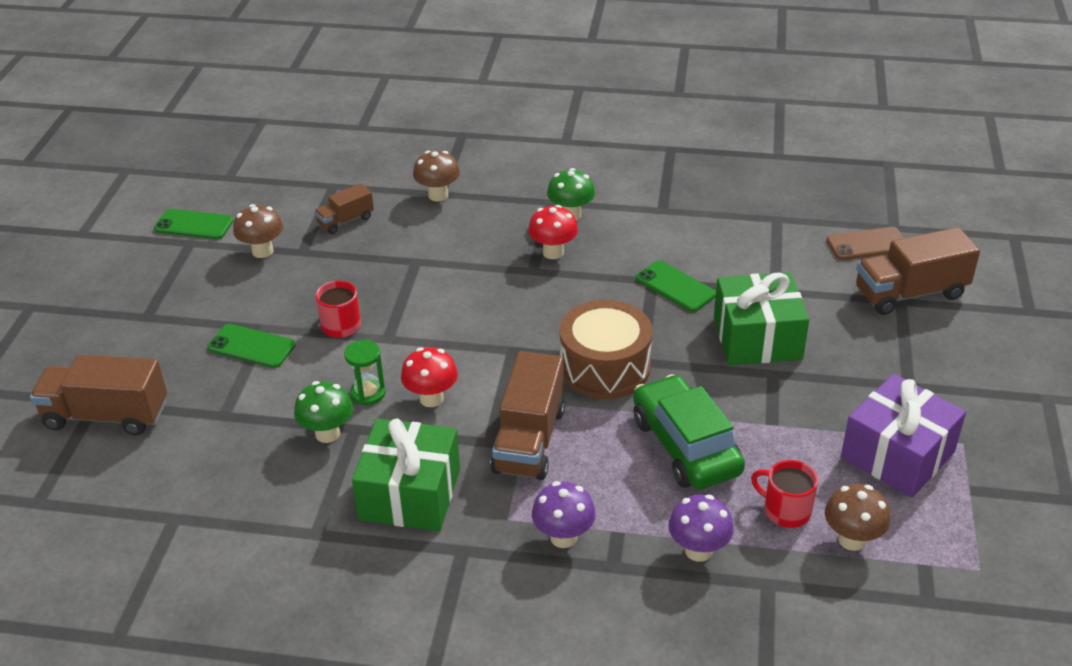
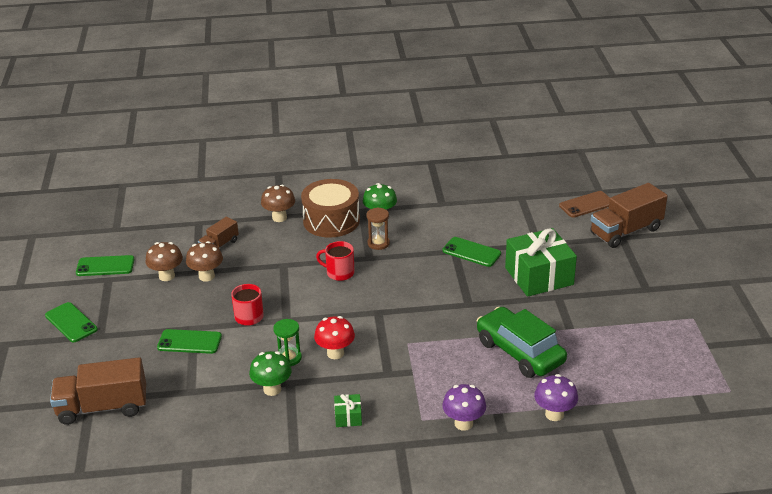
camera: 15 degrees left, 5 degrees down
green gift [352,418,460,531] -> green gift [334,394,362,427], size x0.44
brown truck [490,351,565,480] -> none
red mushroom [528,205,578,259] -> brown hourglass [366,208,390,250]
brown drum [560,300,653,399] -> brown drum moved to [301,179,360,238]
red mug [751,460,818,528] -> red mug moved to [316,241,355,281]
brown mushroom [825,484,890,551] -> brown mushroom moved to [186,241,223,282]
purple gift [841,374,966,498] -> none
none -> green phone [45,302,98,342]

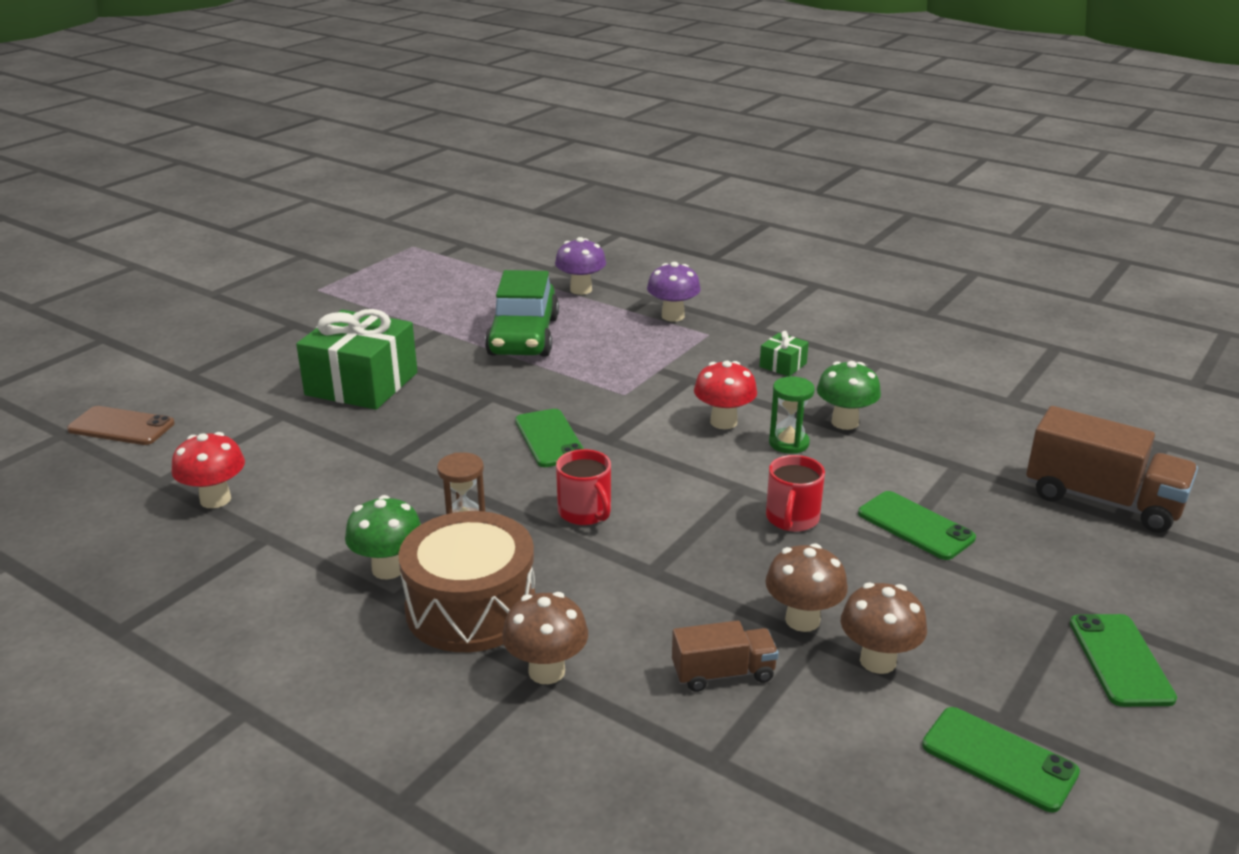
camera: 140 degrees left, 5 degrees down
green phone [442,237,501,267] -> green phone moved to [515,409,584,467]
brown truck [590,183,668,248] -> none
none -> red mushroom [172,432,245,508]

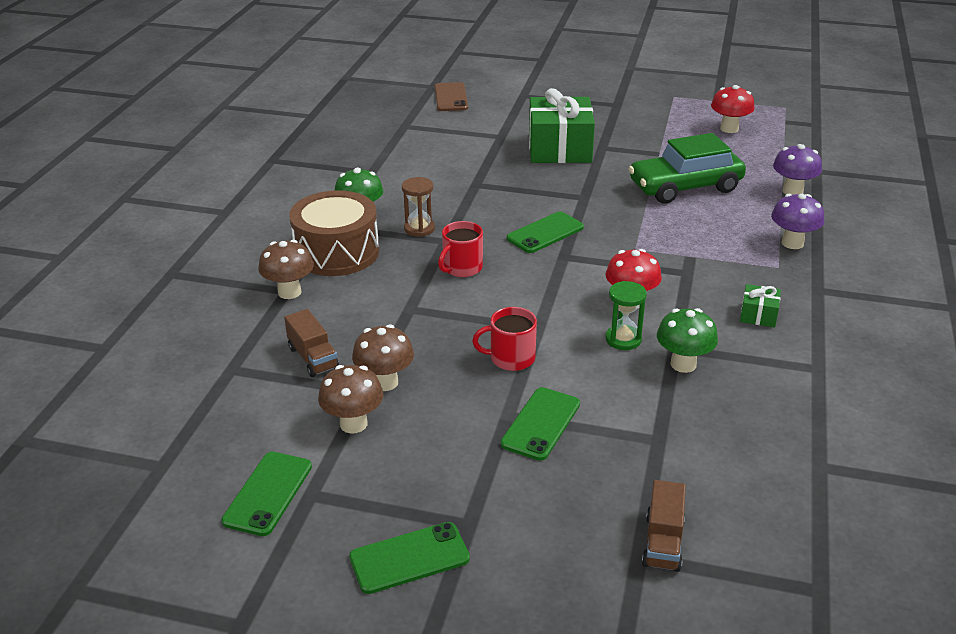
camera: 70 degrees right, 5 degrees up
red mushroom [172,432,245,508] -> red mushroom moved to [711,85,755,133]
brown truck [1026,406,1198,533] -> brown truck [642,480,686,572], size x0.56

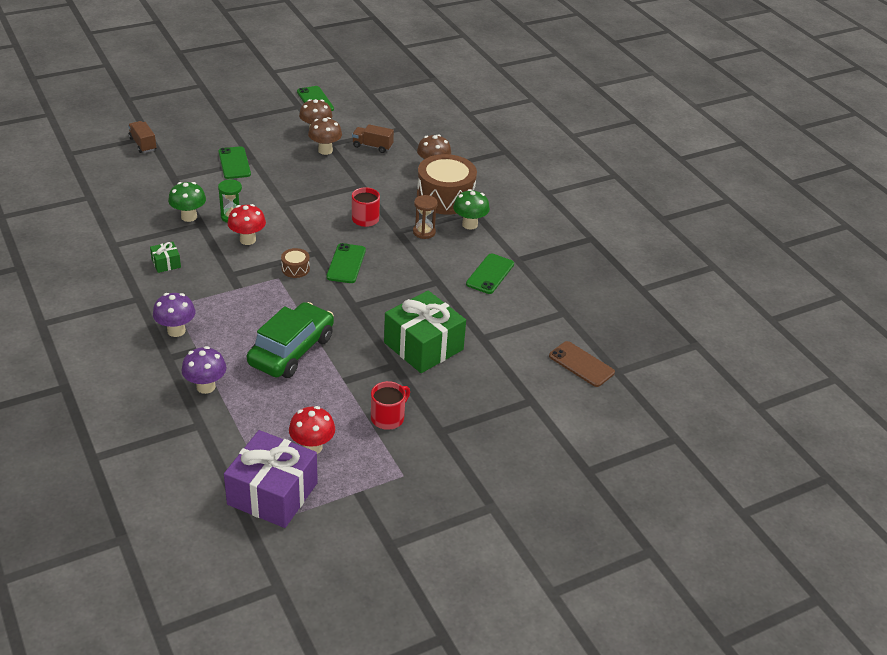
camera: 135 degrees right, 5 degrees up
green phone [349,522,470,594] -> green phone moved to [466,253,514,294]
red mug [472,307,537,371] -> red mug moved to [371,381,410,430]
none -> purple gift [224,430,318,528]
none -> brown drum [281,248,310,278]

